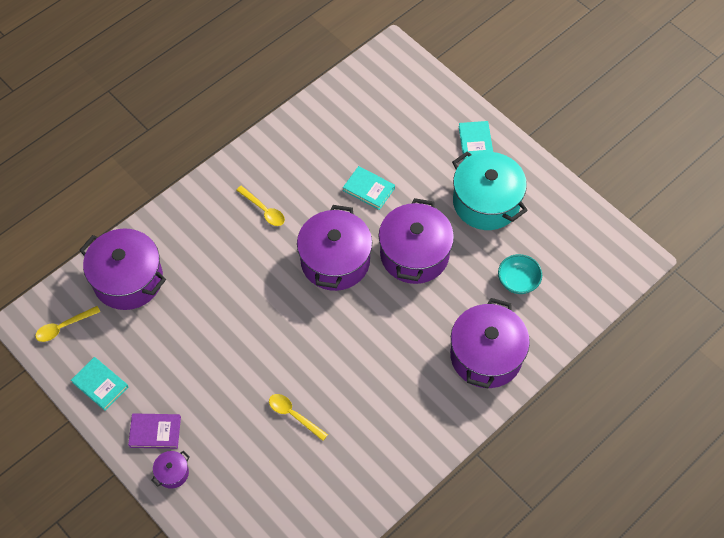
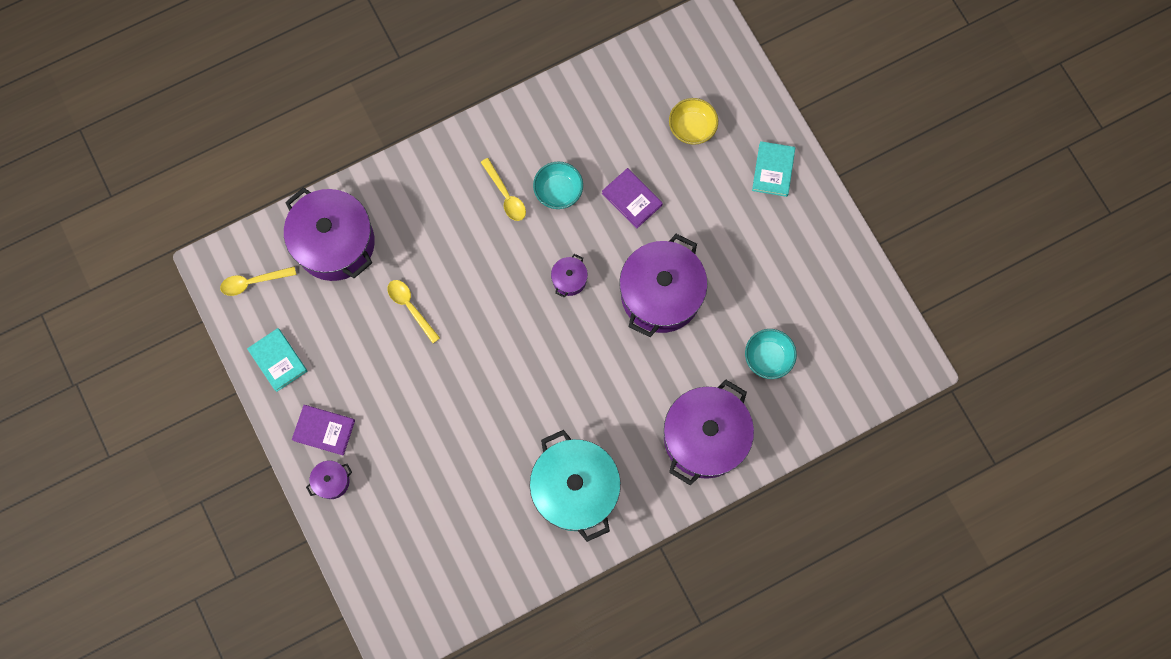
camera: 15 degrees right, 15 degrees up
yellow spoon [269,394,328,441] -> yellow spoon moved to [388,280,440,343]
purple pot [297,205,372,291] -> purple pot [551,254,588,297], size x0.43
turquoise book [343,166,395,210] -> purple book [602,168,663,229]
turquoise pot [452,151,528,230] -> turquoise pot moved to [530,430,621,542]
none -> turquoise bowl [533,162,583,209]
none -> yellow bowl [669,98,718,145]

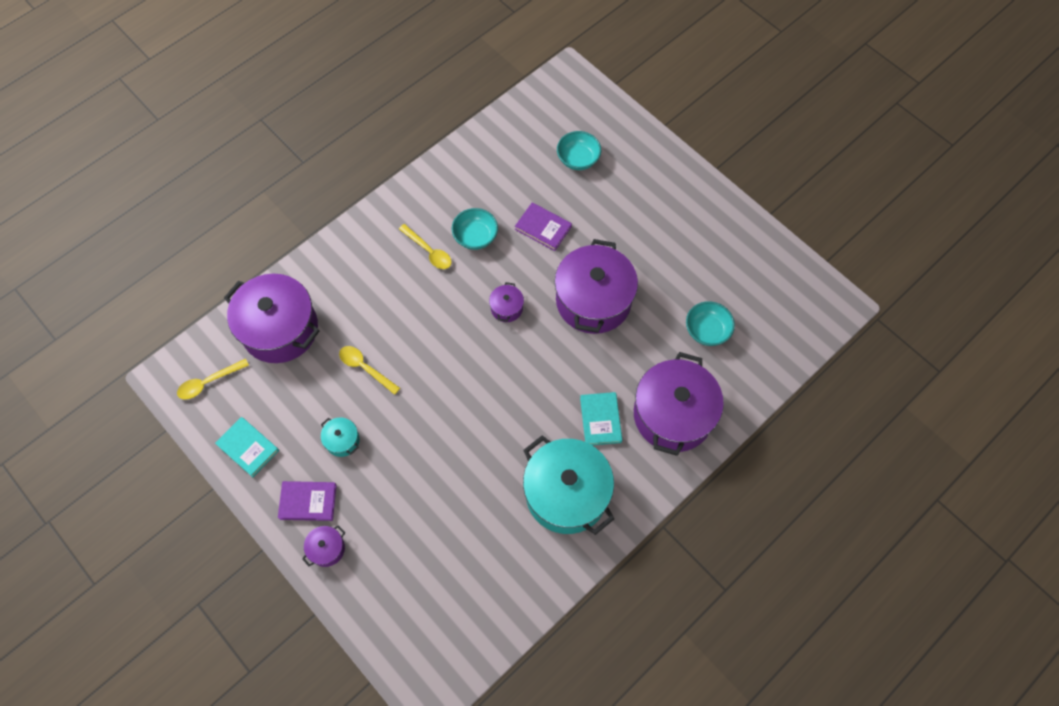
camera: 15 degrees left, 10 degrees down
yellow bowl [669,98,718,145] -> turquoise bowl [557,131,601,170]
turquoise book [752,141,795,197] -> turquoise book moved to [580,392,622,445]
none -> turquoise pot [321,417,360,457]

